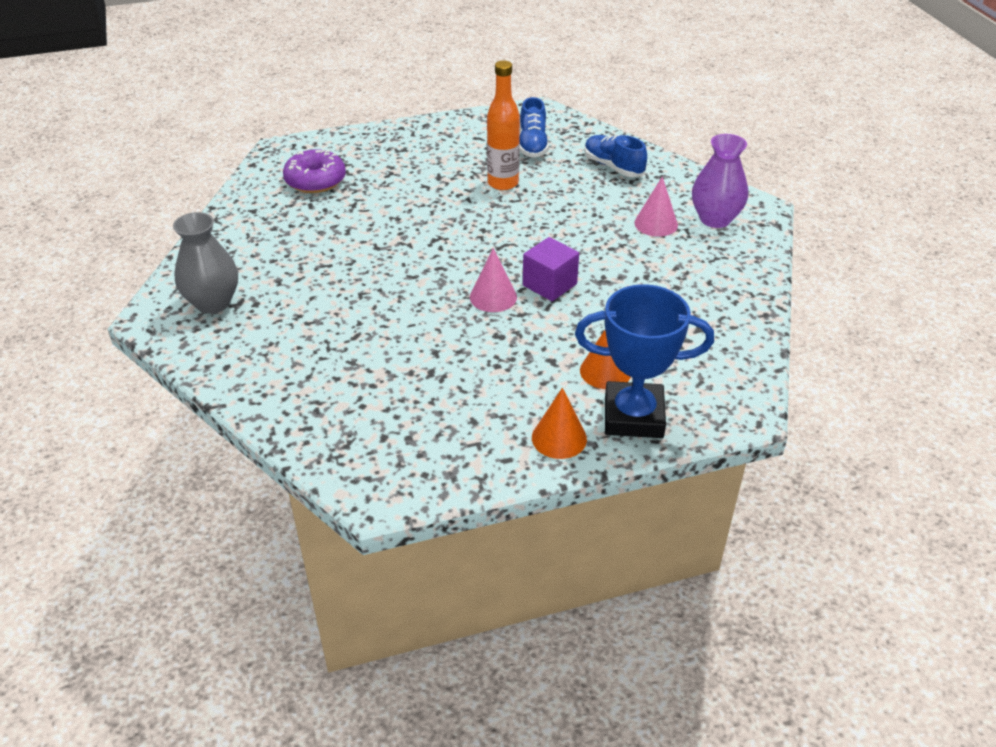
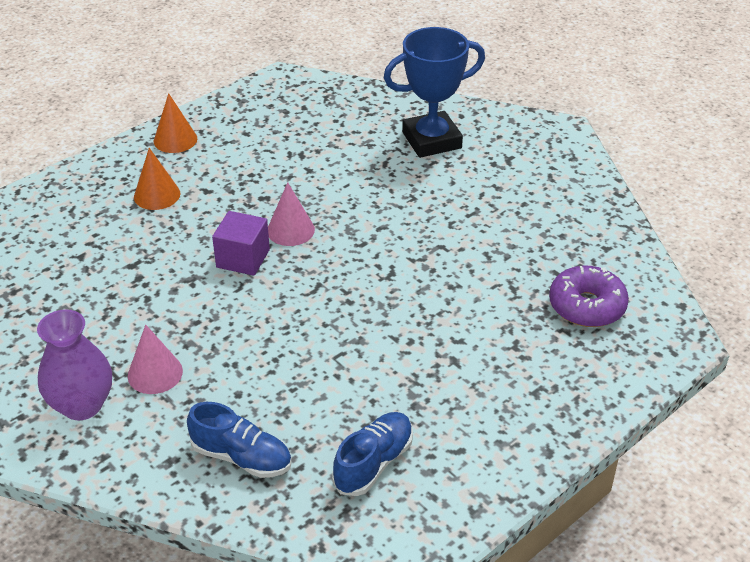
camera: 155 degrees right, 0 degrees up
grey vase [173,212,238,314] -> none
orange bottle [487,61,520,190] -> none
blue shoe [519,97,549,158] -> blue shoe turned 60 degrees clockwise [332,412,413,496]
blue trophy [575,284,714,438] -> blue trophy moved to [384,27,485,158]

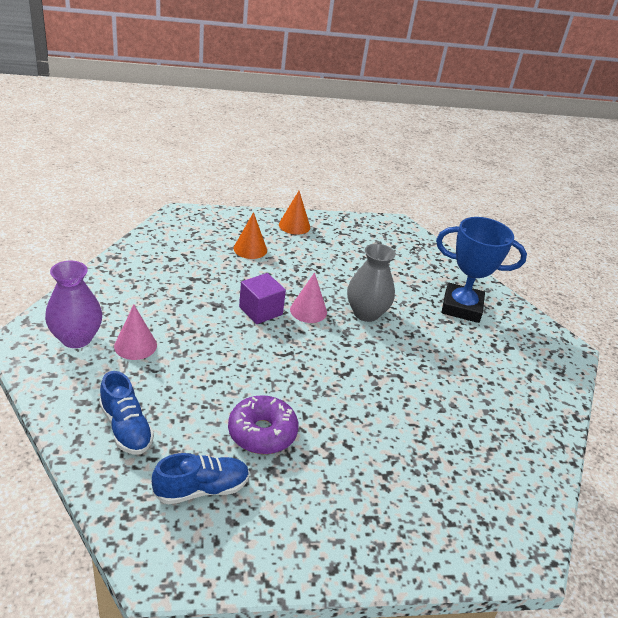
camera: 30 degrees right, 5 degrees down
purple donut [549,266,629,327] -> purple donut moved to [228,395,298,454]
none -> grey vase [347,244,395,322]

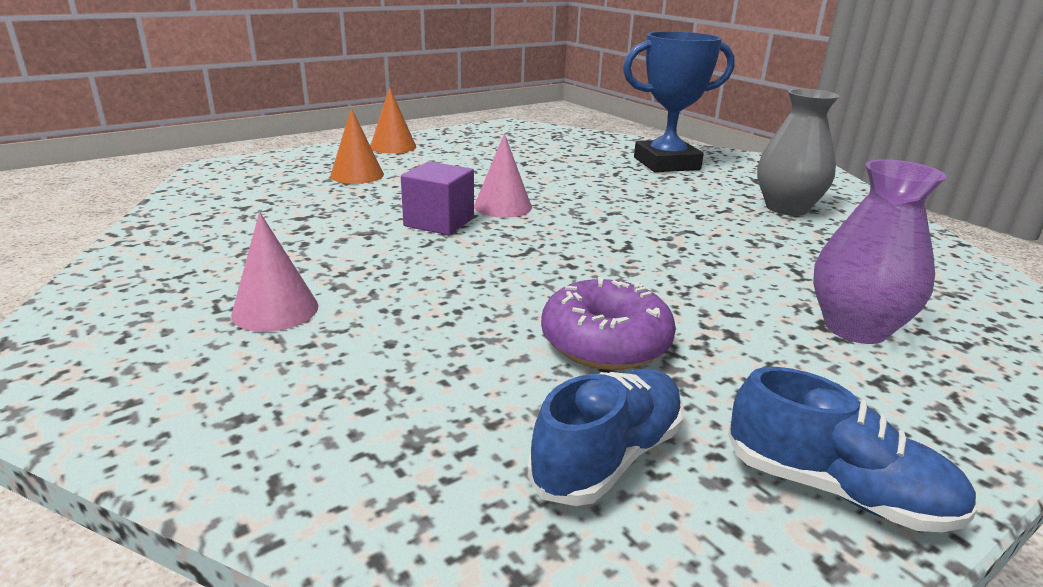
camera: 25 degrees left, 10 degrees down
purple vase [45,261,102,348] -> purple vase moved to [813,159,947,344]
blue shoe [99,371,154,455] -> blue shoe moved to [728,367,978,532]
grey vase [347,244,395,322] -> grey vase moved to [757,89,839,216]

